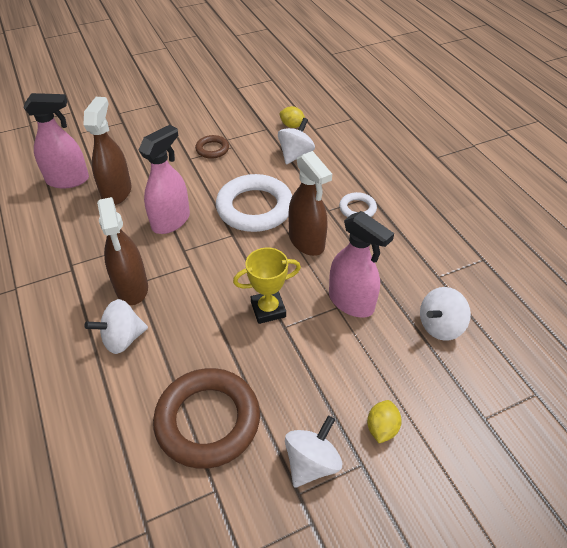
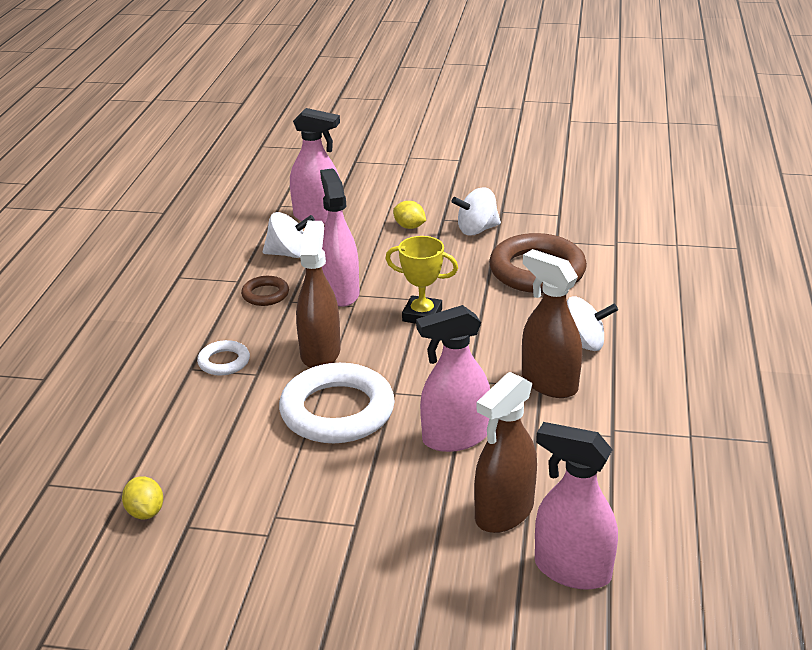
camera: 145 degrees left, 15 degrees down
brown spray bottle [97,197,148,305] -> brown spray bottle turned 60 degrees counterclockwise [522,249,582,398]
brown ring [195,135,229,159] -> brown ring moved to [241,276,289,306]
white spinning top [278,118,315,165] -> none
yellow lemon [367,400,401,443] -> yellow lemon turned 75 degrees clockwise [393,201,426,229]
none -> pink spray bottle [290,108,340,225]

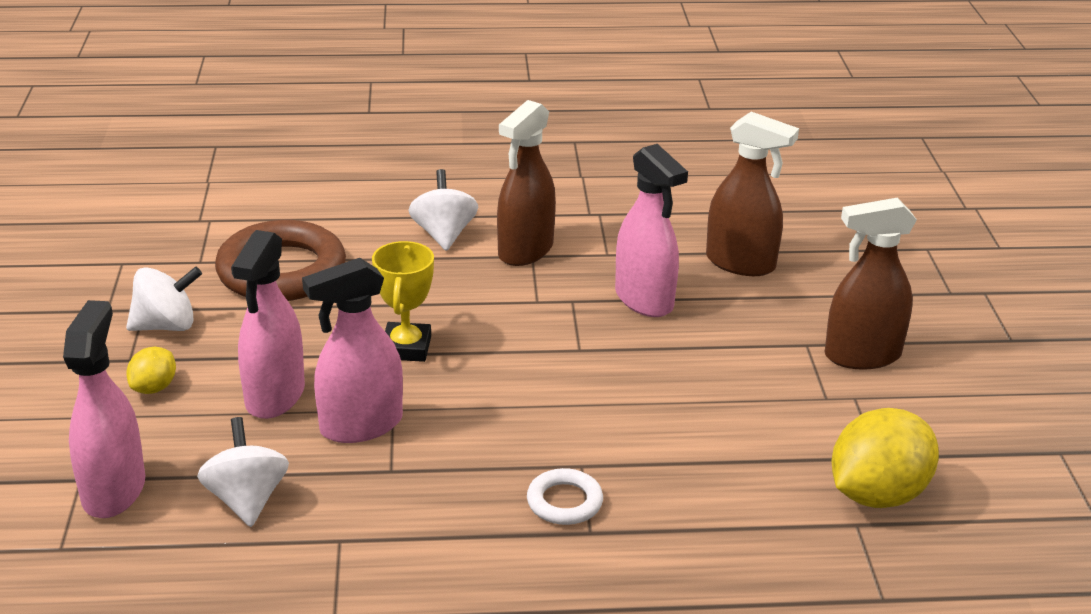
camera: 105 degrees left, 0 degrees up
yellow lemon [122,476,163,519] -> yellow lemon [831,408,939,508], size x1.98
brown ring [241,276,289,306] -> none
white ring [279,363,395,443] -> none
brown spray bottle [296,221,341,368] -> brown spray bottle moved to [825,198,917,370]
white spinning top [452,187,501,235] -> white spinning top turned 75 degrees counterclockwise [126,266,202,331]
pink spray bottle [535,422,618,590] -> pink spray bottle moved to [231,230,305,419]

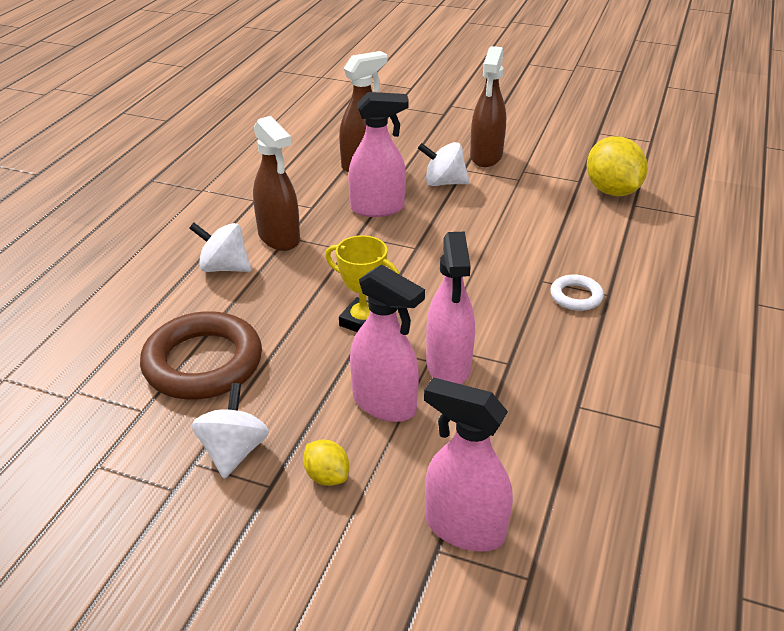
camera: 65 degrees left, 5 degrees up
white spinning top [197,417,289,527] -> white spinning top moved to [418,142,470,186]

